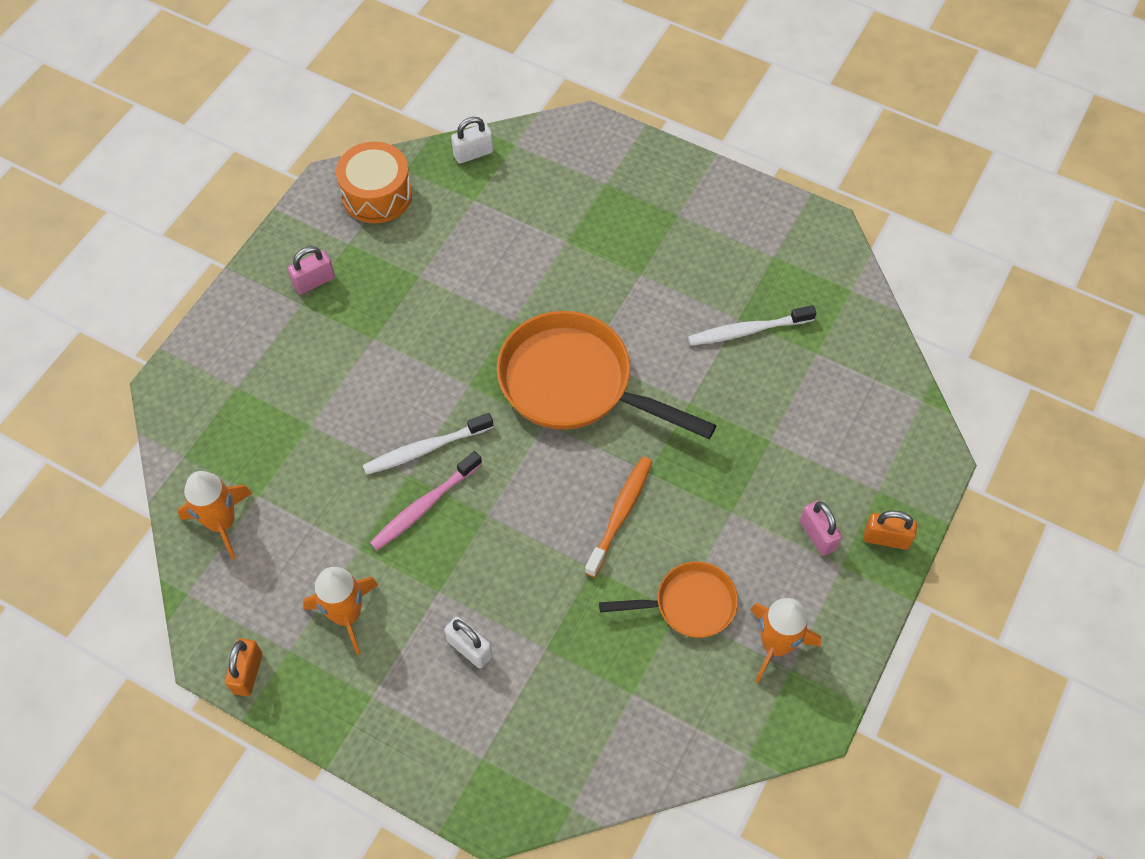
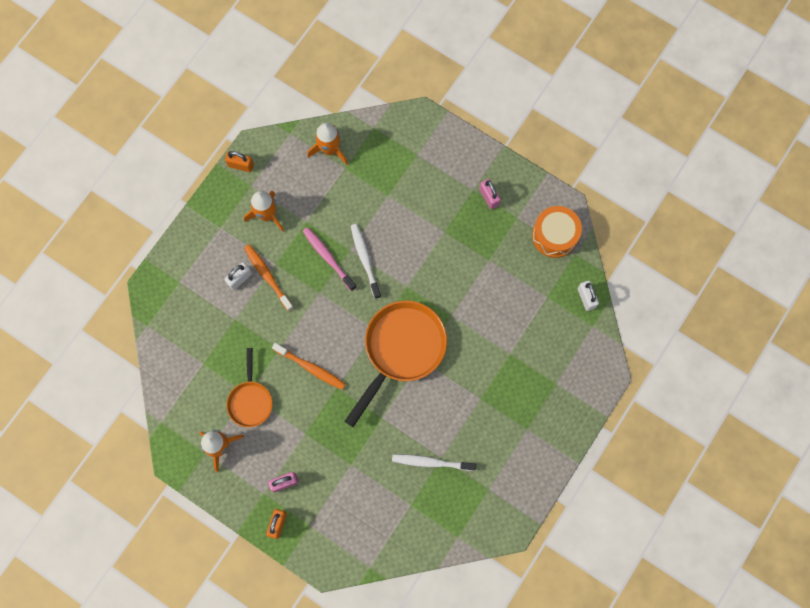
camera: 95 degrees right, 15 degrees up
white toothbrush [688,305,817,346] -> white toothbrush turned 75 degrees counterclockwise [392,454,476,471]
none -> orange toothbrush [244,244,294,311]

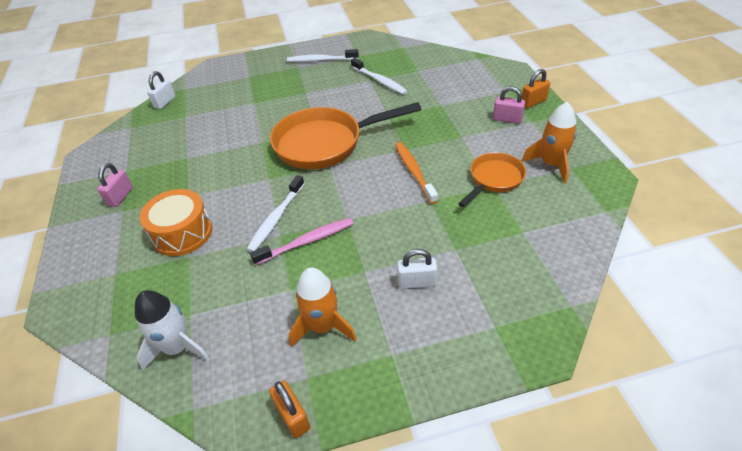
camera: 135 degrees left, 30 degrees down
orange toothbrush [244,244,294,311] -> none
pink toothbrush [303,227,356,291] -> pink toothbrush turned 120 degrees counterclockwise [250,218,353,265]
orange rocket [307,123,348,165] -> white rocket [135,290,210,371]
orange drum [532,206,582,258] -> orange drum moved to [140,189,212,256]
none -> white toothbrush [287,49,359,62]

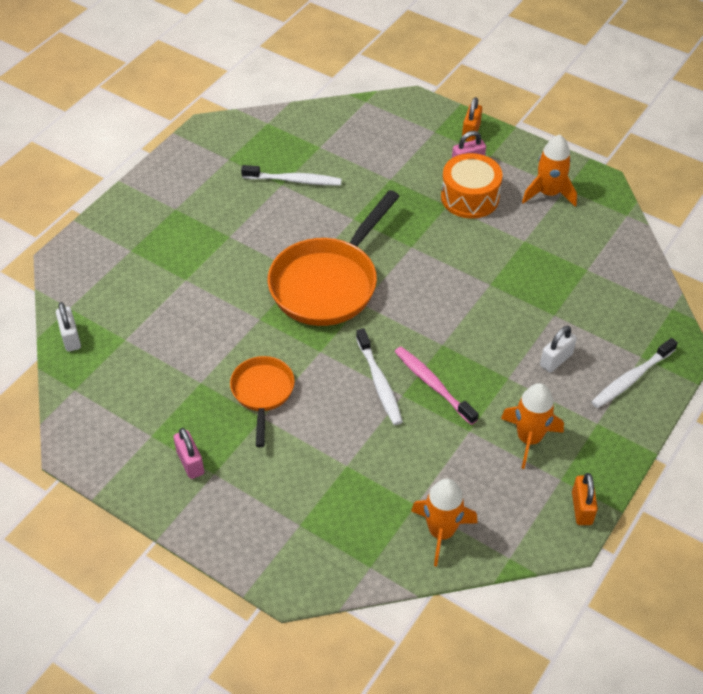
camera: 45 degrees left, 5 degrees up
white rocket [135,290,210,371] -> orange rocket [411,479,478,567]
orange drum [140,189,212,256] -> orange drum moved to [441,153,503,219]
pink toothbrush [250,218,353,265] -> pink toothbrush turned 60 degrees counterclockwise [395,347,478,425]
orange padlock [269,381,310,438] -> orange padlock turned 75 degrees clockwise [572,473,598,525]
white toothbrush [287,49,359,62] -> white toothbrush moved to [591,338,678,408]
orange toothbrush [395,142,438,204] -> none
orange pan [458,152,526,207] -> orange pan moved to [230,356,295,447]

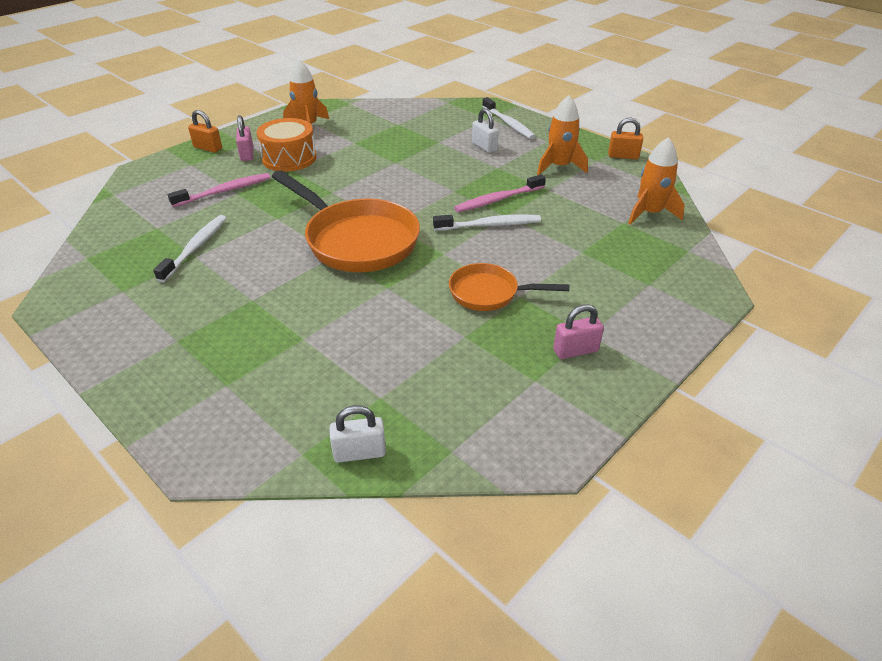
camera: 80 degrees left, 10 degrees down
none -> pink toothbrush [167,173,270,207]

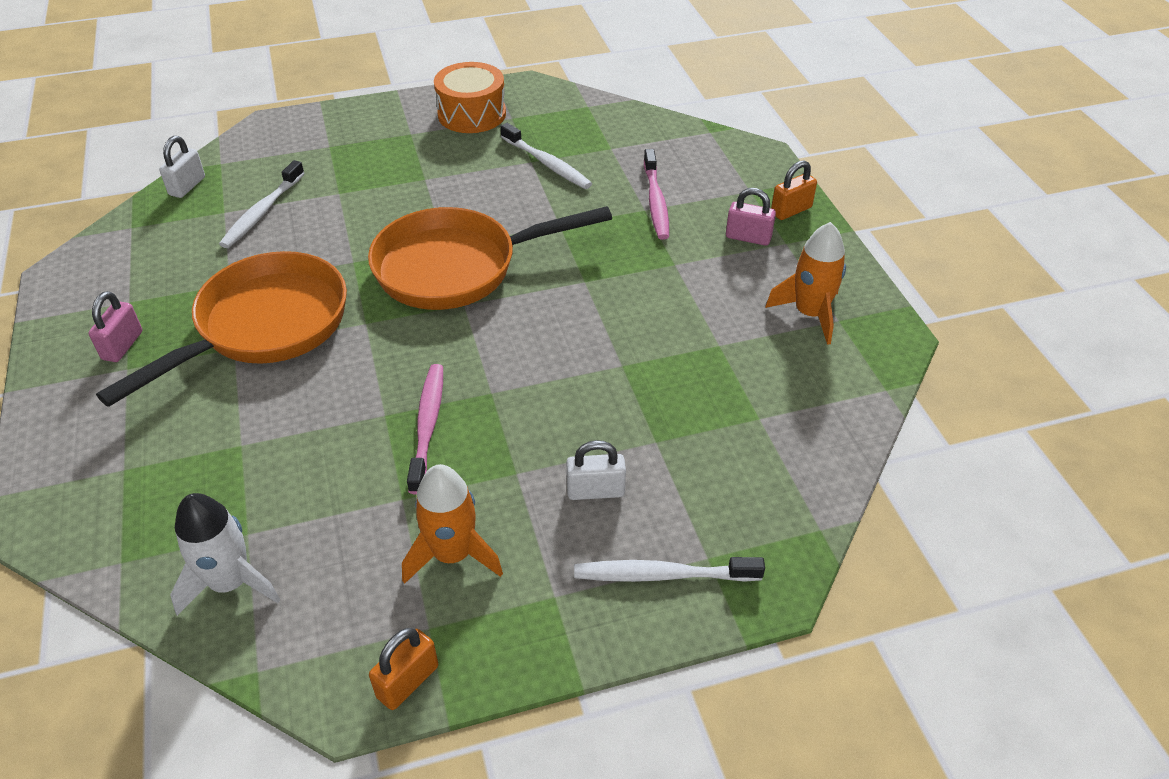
camera: 120 degrees right, 5 degrees up
orange drum [257,118,317,172] -> orange drum moved to [434,62,506,133]
white toothbrush [433,214,541,231] -> white toothbrush moved to [219,160,305,248]
orange pan [449,263,570,311] -> orange pan [96,251,347,407], size x1.80
orange rocket [628,137,685,225] -> white rocket [170,493,281,616]

